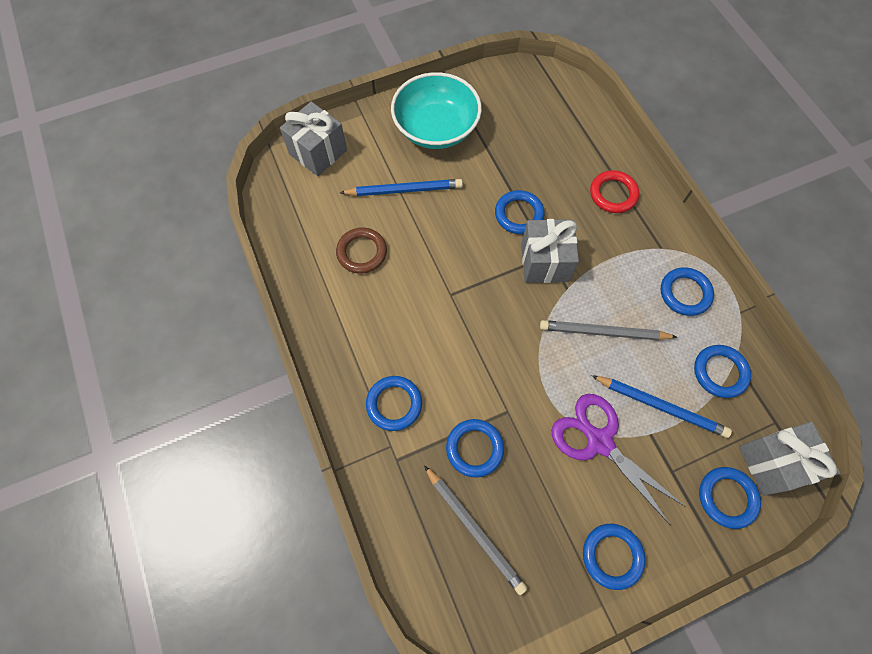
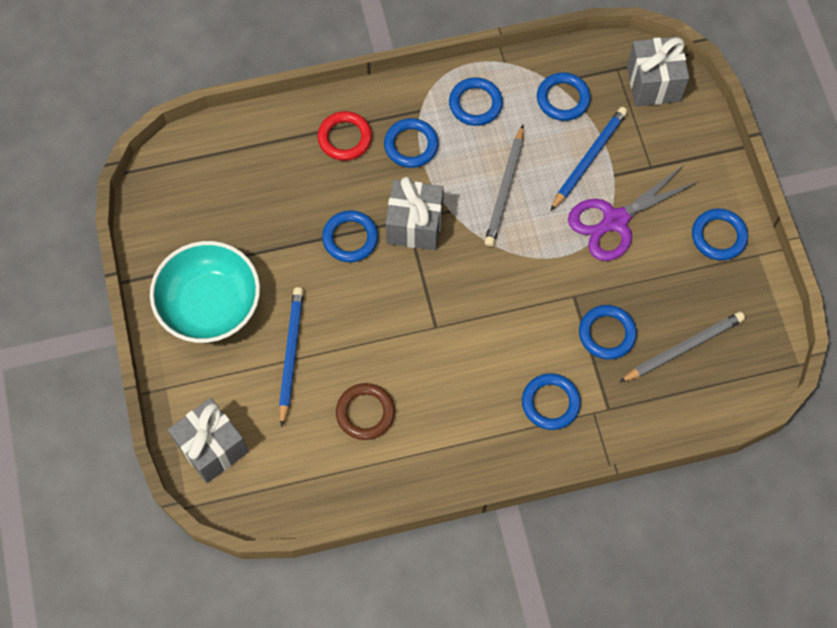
camera: 80 degrees left, 0 degrees up
blue ring [699,467,761,529] -> blue ring moved to [384,118,439,168]

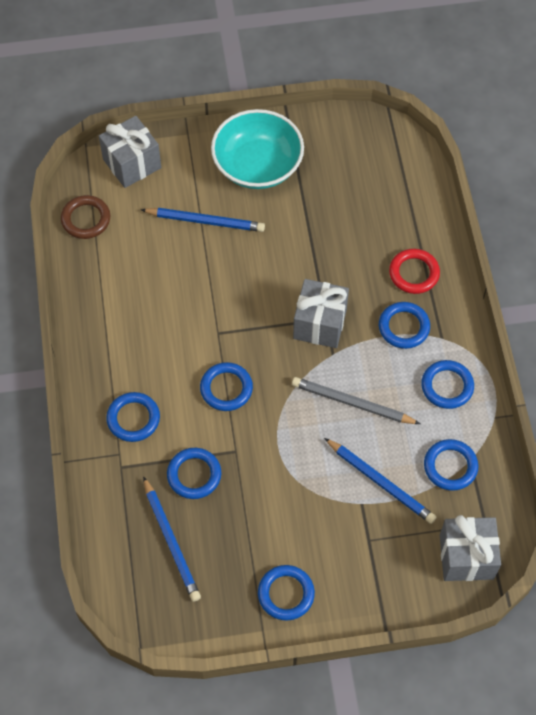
camera: 95 degrees right, 5 degrees down
blue ring [322,210,378,262] -> blue ring moved to [200,362,253,411]
brown ring [336,383,395,440] -> brown ring moved to [61,195,110,239]
purple scissors [568,165,698,261] -> none
grey pencil [619,312,745,382] -> blue pencil [143,476,201,602]

